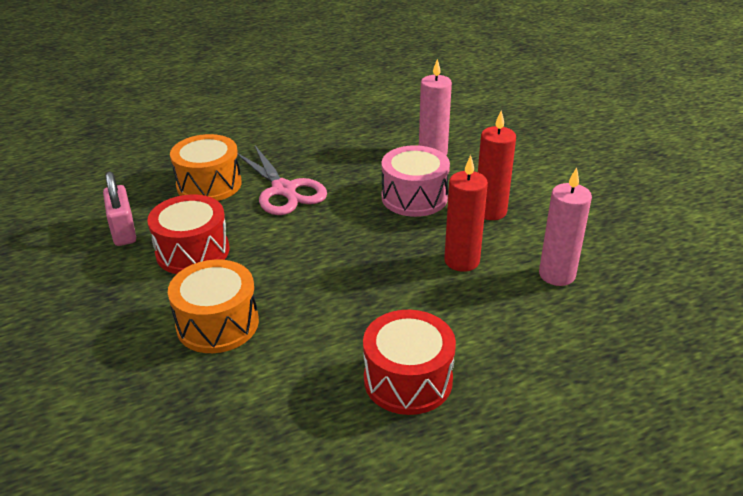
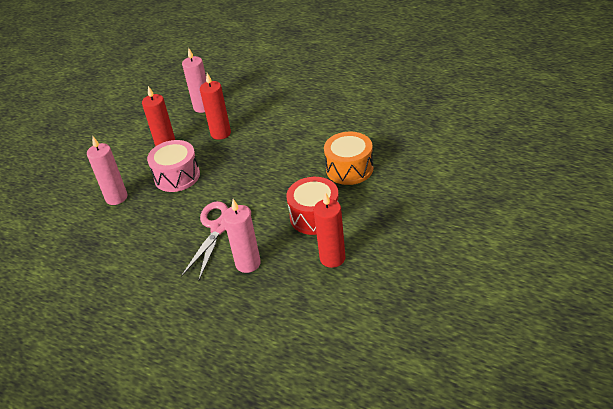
camera: 125 degrees left, 5 degrees up
pink padlock [103,171,136,246] -> red candle [314,192,345,268]
orange drum [170,134,242,201] -> pink candle [223,199,261,273]
red drum [363,310,456,415] -> none

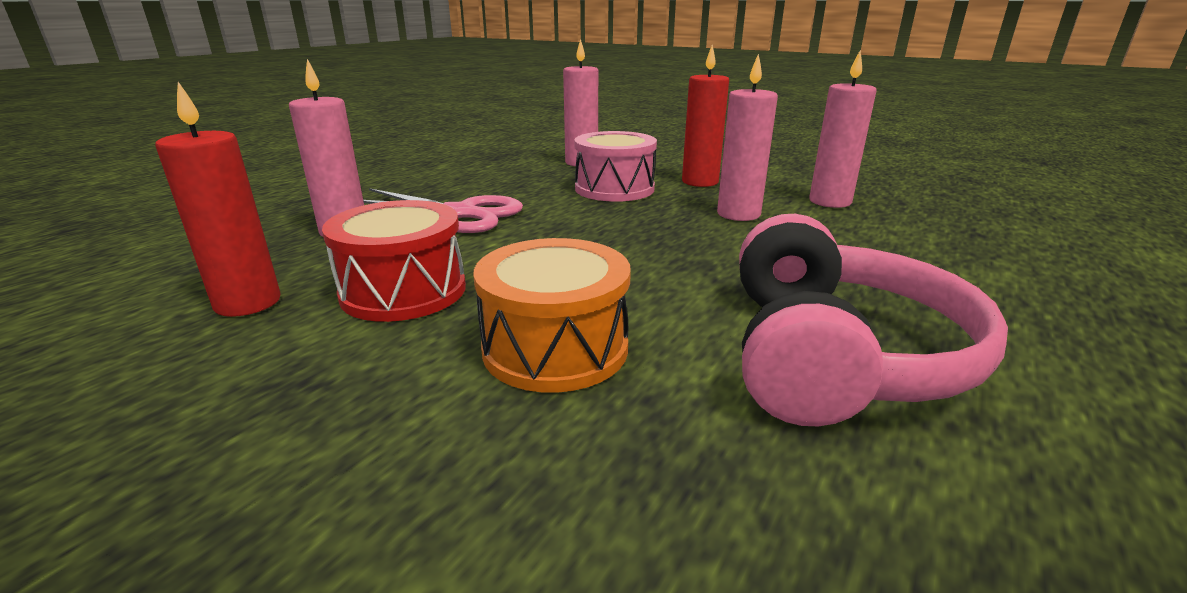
camera: 90 degrees right, 15 degrees down
red candle [200,73,231,140] -> pink candle [717,53,778,221]
none -> pink headphones [739,214,1008,426]

